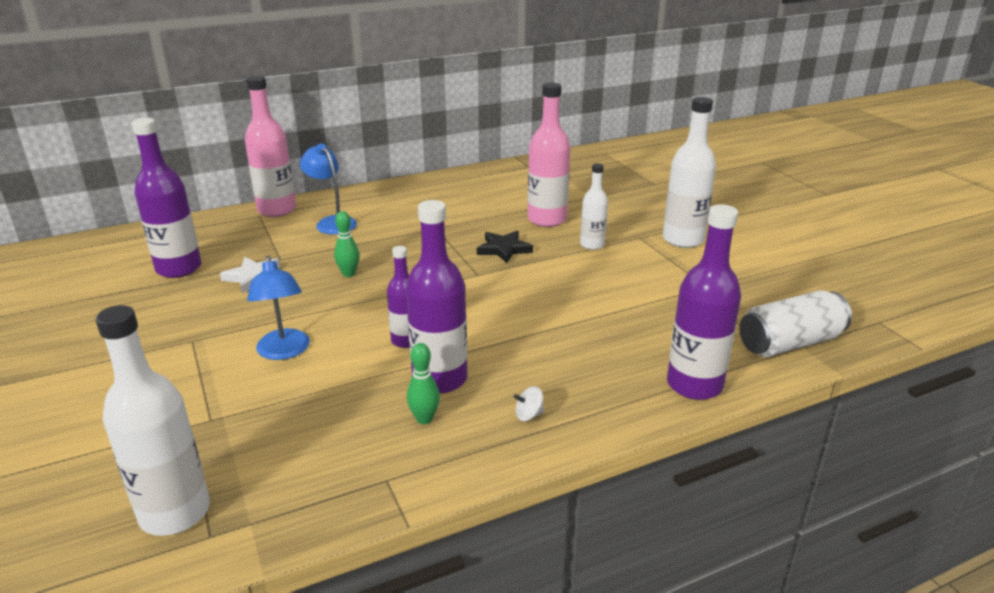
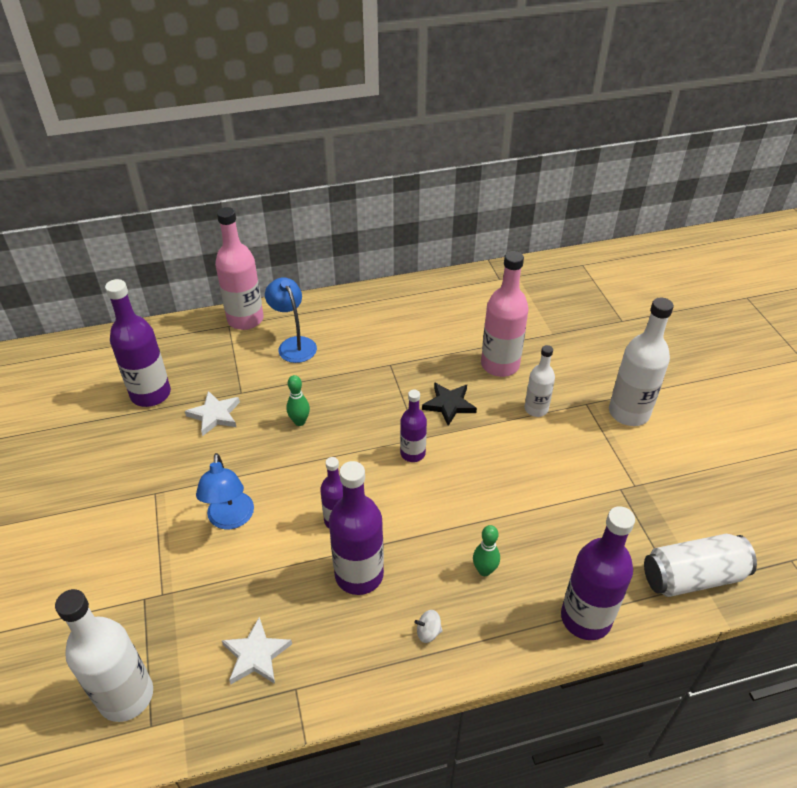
camera: 10 degrees right, 15 degrees up
green bowling pin [407,343,440,424] -> green bowling pin moved to [473,525,500,576]
none -> white star [222,617,292,684]
none -> purple bottle [400,390,427,462]

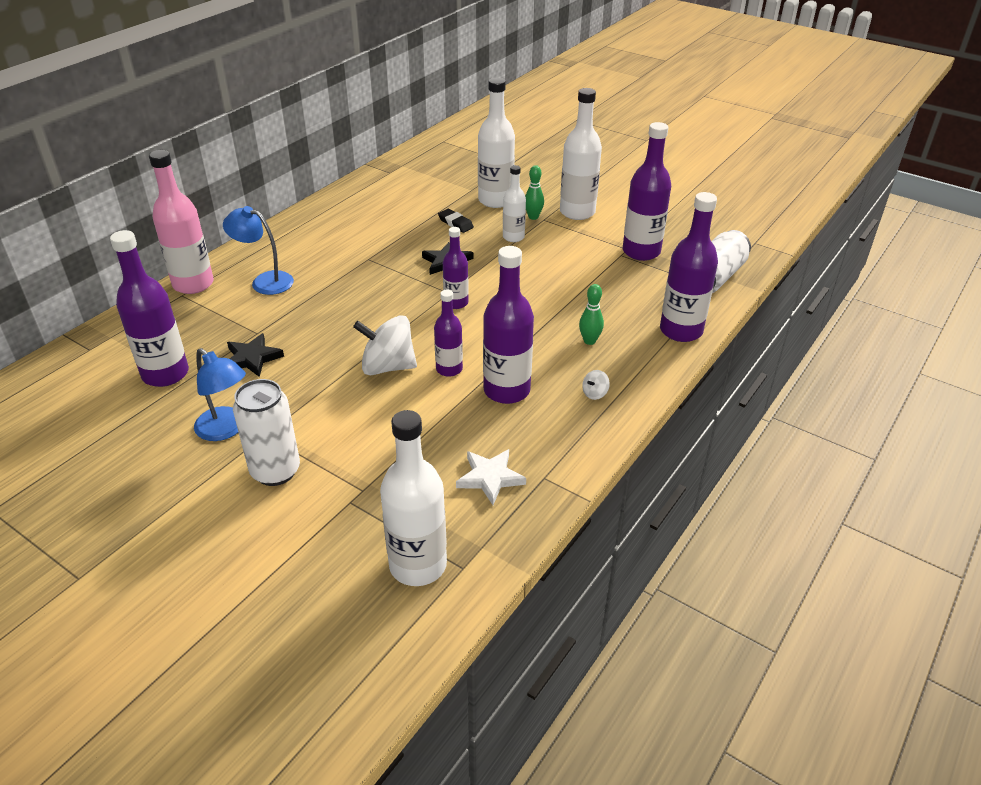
camera: 40 degrees left, 5 degrees down
white star [185,391,240,436] -> black star [227,333,284,377]
blue lamp [196,453,254,529] -> blue lamp moved to [194,348,246,441]
green bowling pin [286,375,310,426] -> green bowling pin moved to [525,165,544,220]
pink bottle [481,251,529,377] -> black eraser [438,209,474,233]
none -> white can [233,379,300,486]
none -> white spinning top [353,315,417,375]
none -> white bottle [478,78,515,208]
none -> purple bottle [623,122,671,261]

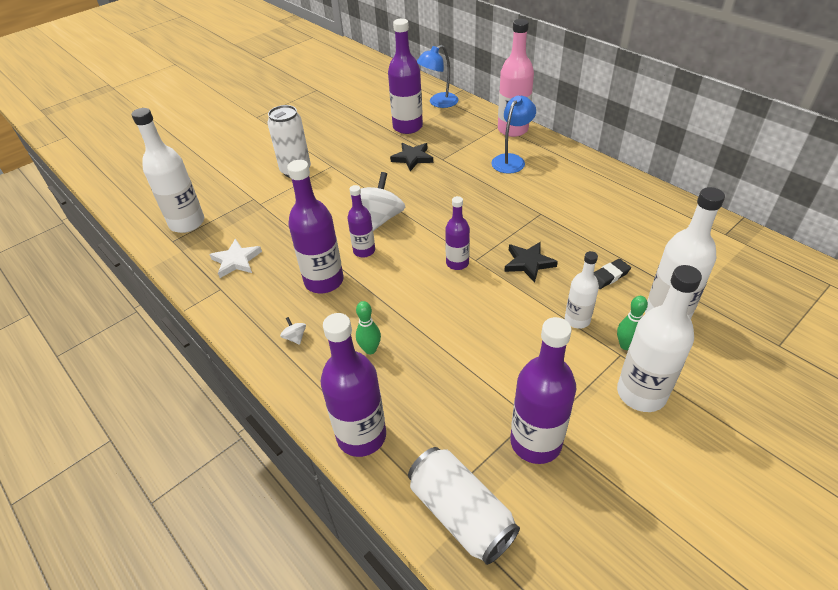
camera: 105 degrees right, 5 degrees up
blue lamp [194,348,246,441] -> blue lamp moved to [417,45,459,108]

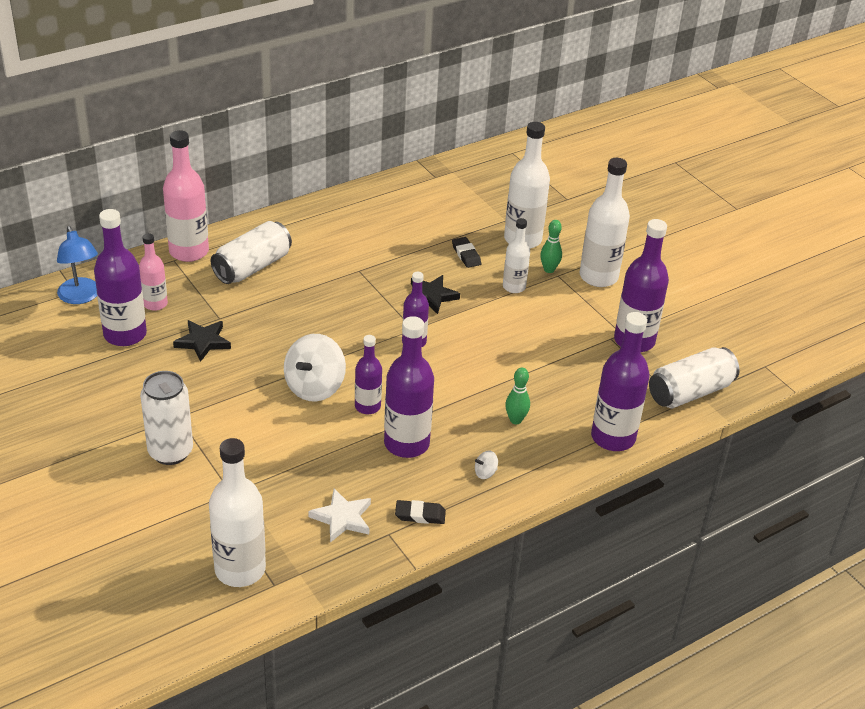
camera: 85 degrees left, 5 degrees down
white spinning top [350,172,405,231] -> white spinning top turned 90 degrees counterclockwise [284,334,346,402]
blue lamp [491,96,536,174] -> white can [211,221,292,284]
none -> pink bottle [139,233,168,311]
none -> black eraser [395,500,446,524]

